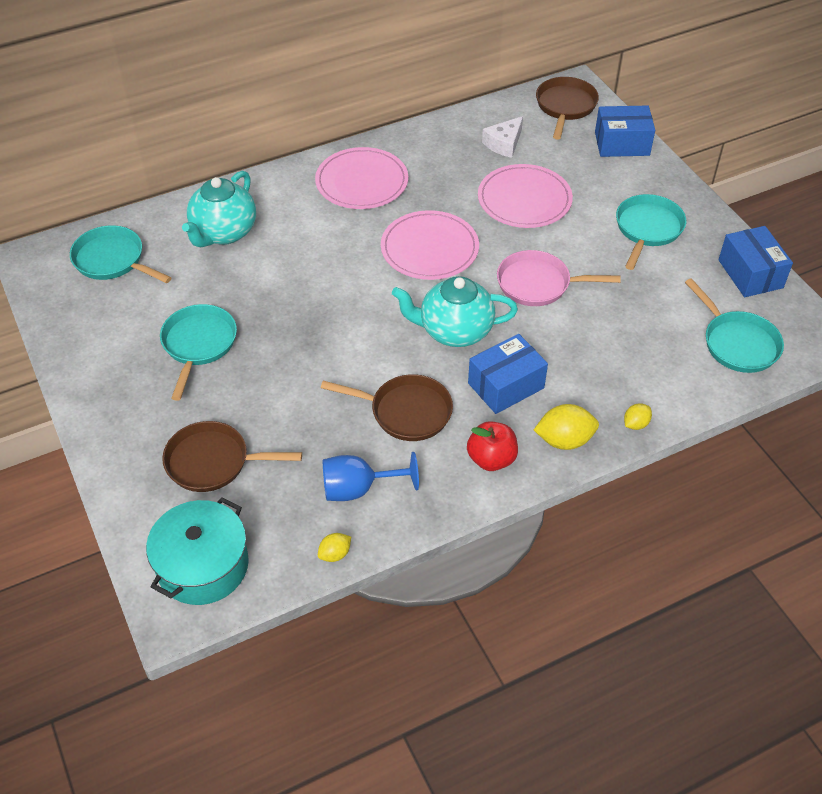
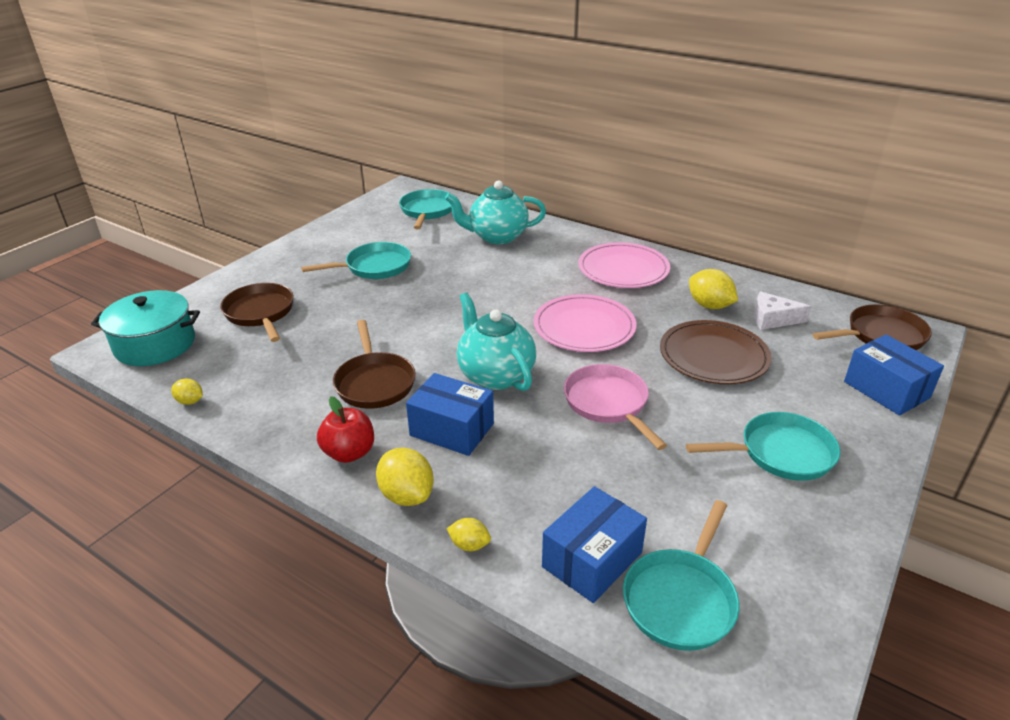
camera: 60 degrees right, 15 degrees down
blue goblet [323,452,419,501] -> none
pink plate [478,164,573,228] -> brown plate [660,320,772,384]
blue box [718,226,793,297] -> blue box moved to [542,486,647,603]
none -> yellow lemon [689,269,738,309]

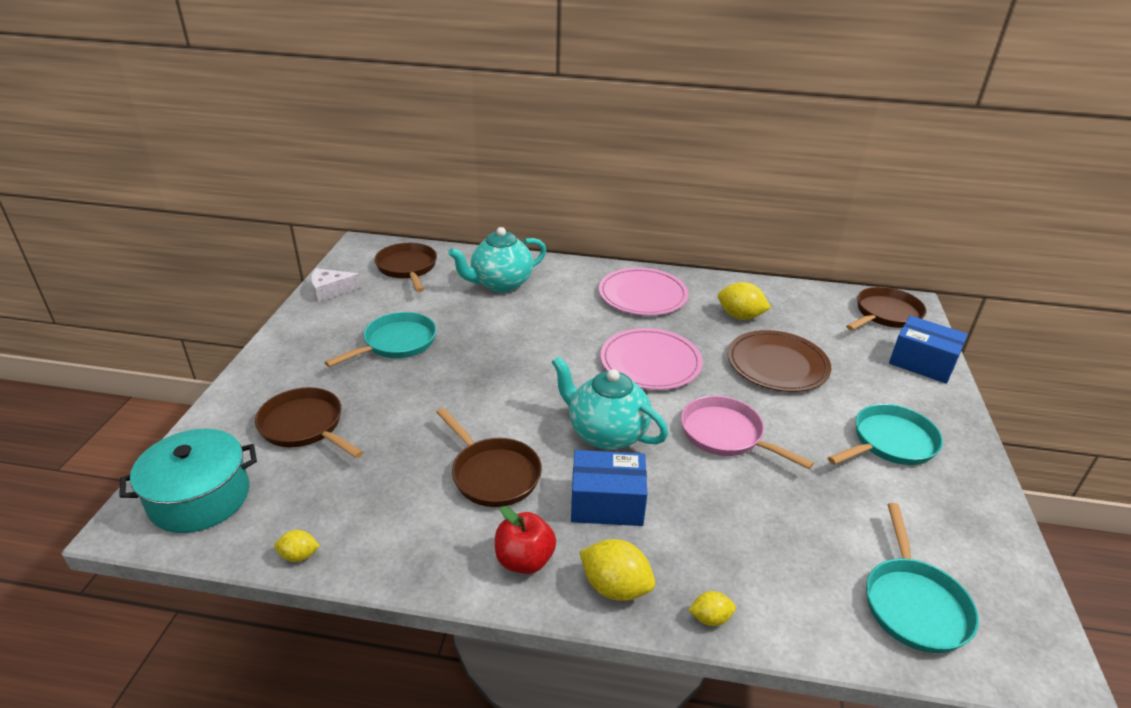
camera: 25 degrees left, 0 degrees up
turquoise pan [399,189,452,229] -> brown pan [374,243,437,292]
blue box [542,486,647,603] -> none
white cheese [754,291,812,330] -> white cheese moved to [311,268,361,302]

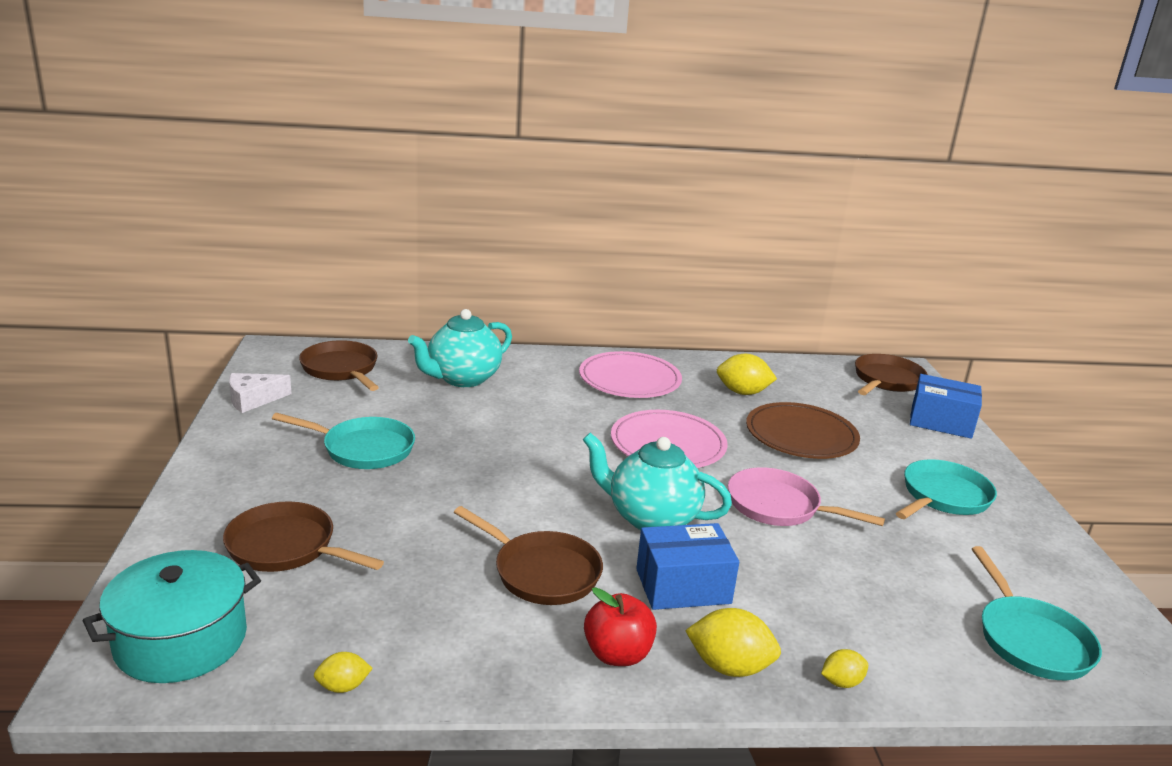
camera: 15 degrees left, 10 degrees down
turquoise pan [324,312,437,367] -> turquoise pan turned 75 degrees clockwise [272,413,415,469]

